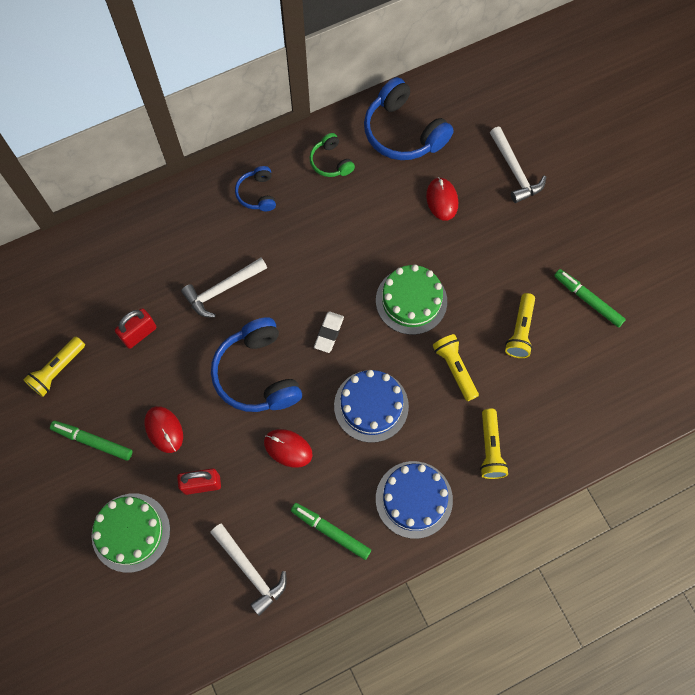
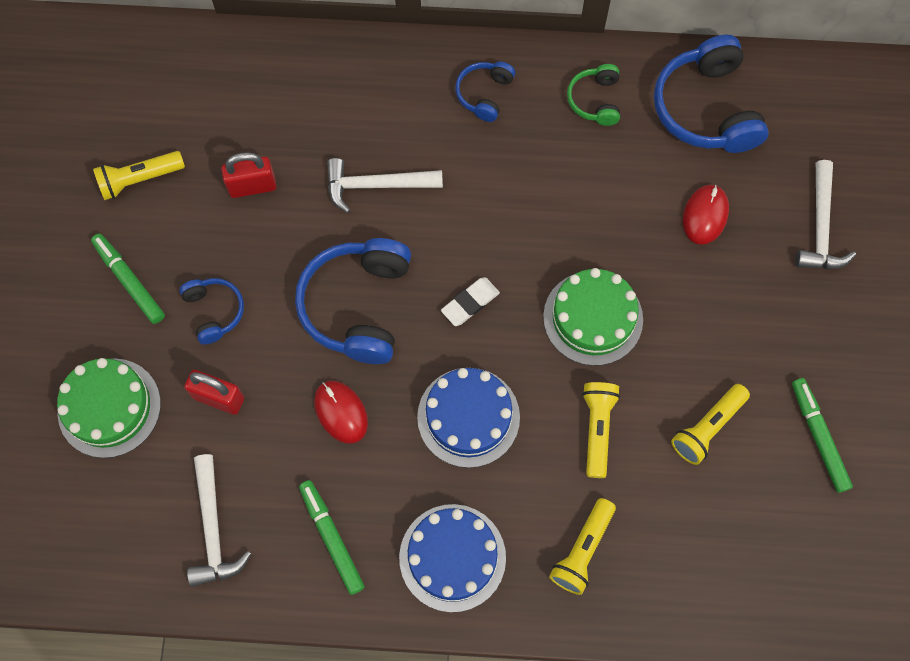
camera: 30 degrees right, 0 degrees up
red mouse [145,406,183,453] -> blue headphones [180,278,244,344]

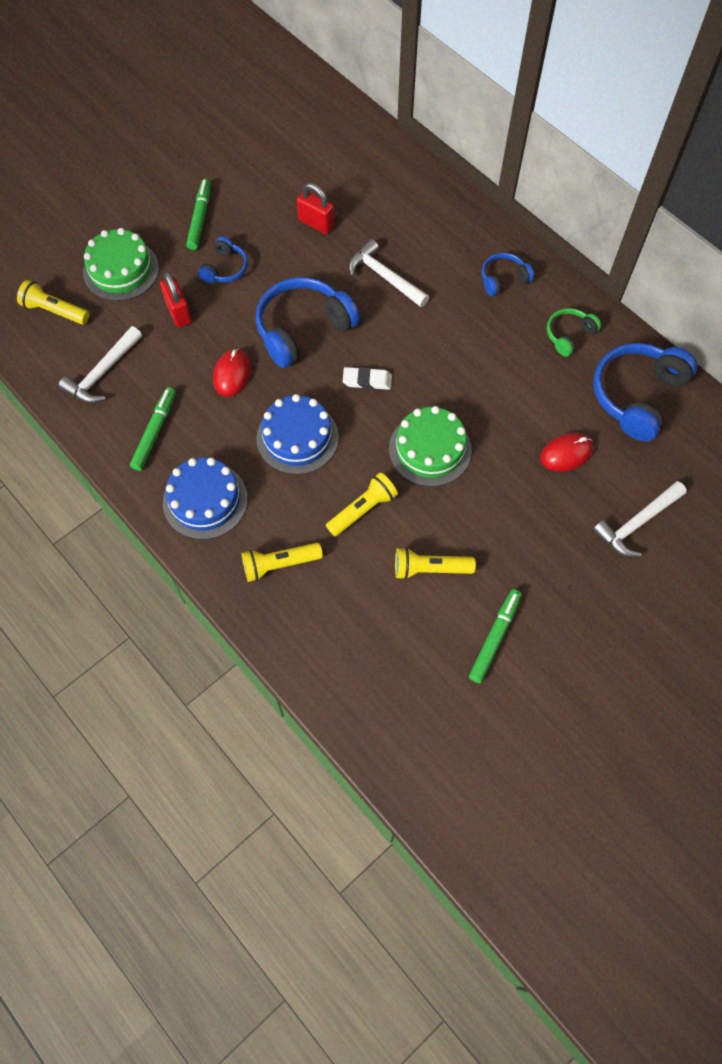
camera: 45 degrees right, 5 degrees down
yellow flashlight [93,151,185,200] -> yellow flashlight moved to [17,280,89,325]

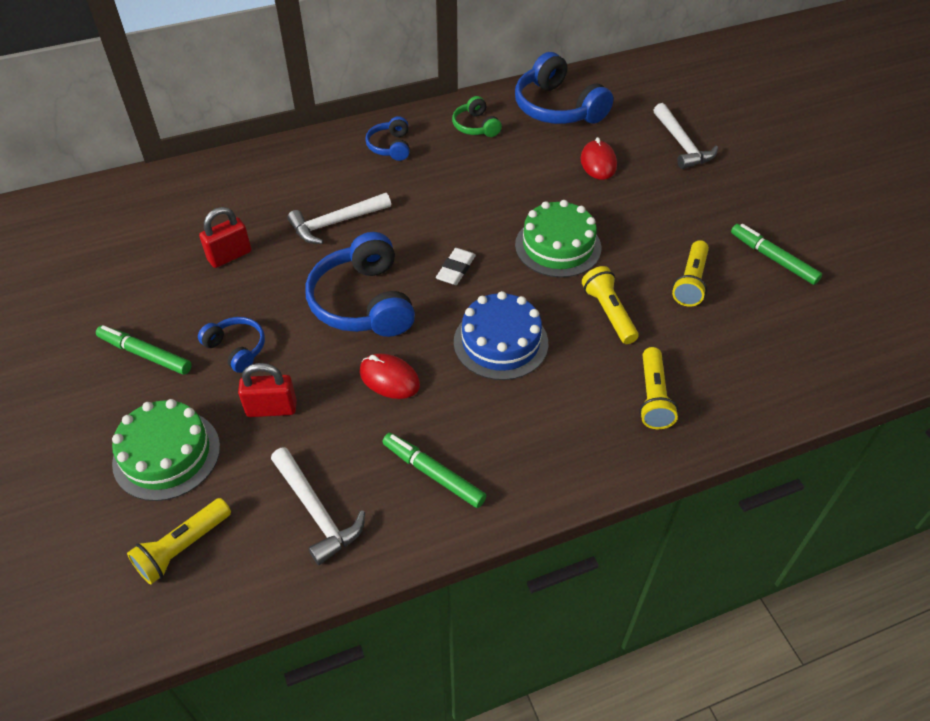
camera: 70 degrees left, 15 degrees down
blue cake [163,458,248,540] -> none

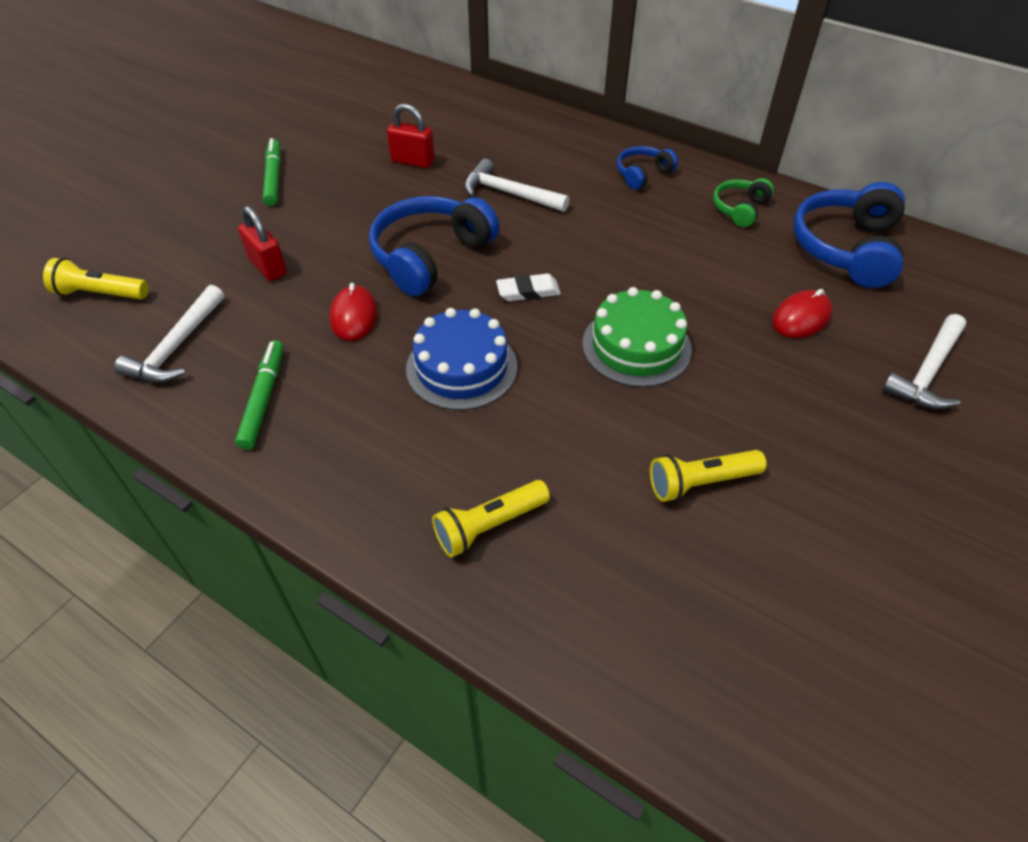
camera: 55 degrees right, 0 degrees up
green cake [112,399,220,501] -> none
blue headphones [198,317,265,373] -> none
yellow flashlight [582,266,639,344] -> none
green marker [731,224,822,285] -> none

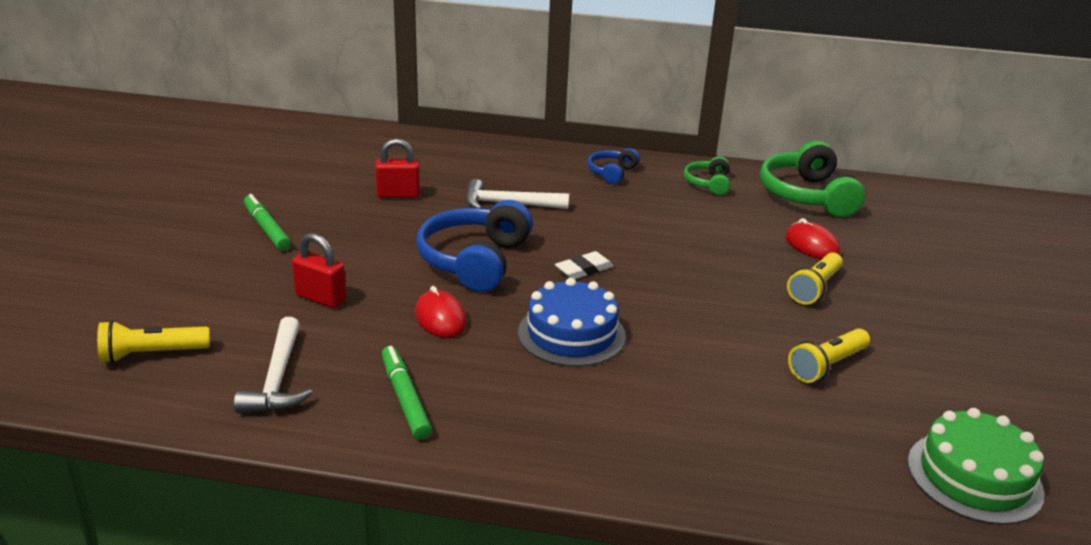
camera: 25 degrees left, 20 degrees down
yellow flashlight [432,480,550,558] -> yellow flashlight moved to [787,252,843,305]
green cake [582,287,692,387] -> green cake moved to [908,408,1045,525]
red mouse [772,289,833,338] -> red mouse turned 60 degrees counterclockwise [785,218,840,259]
blue headphones [793,182,905,288] -> green headphones [760,141,865,217]
white hammer [882,314,966,409] -> none

